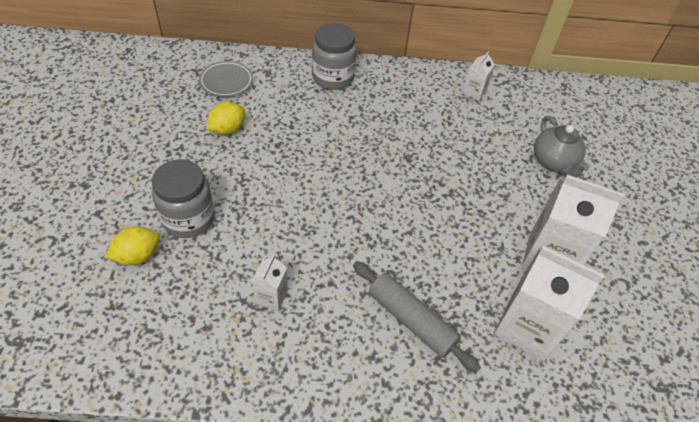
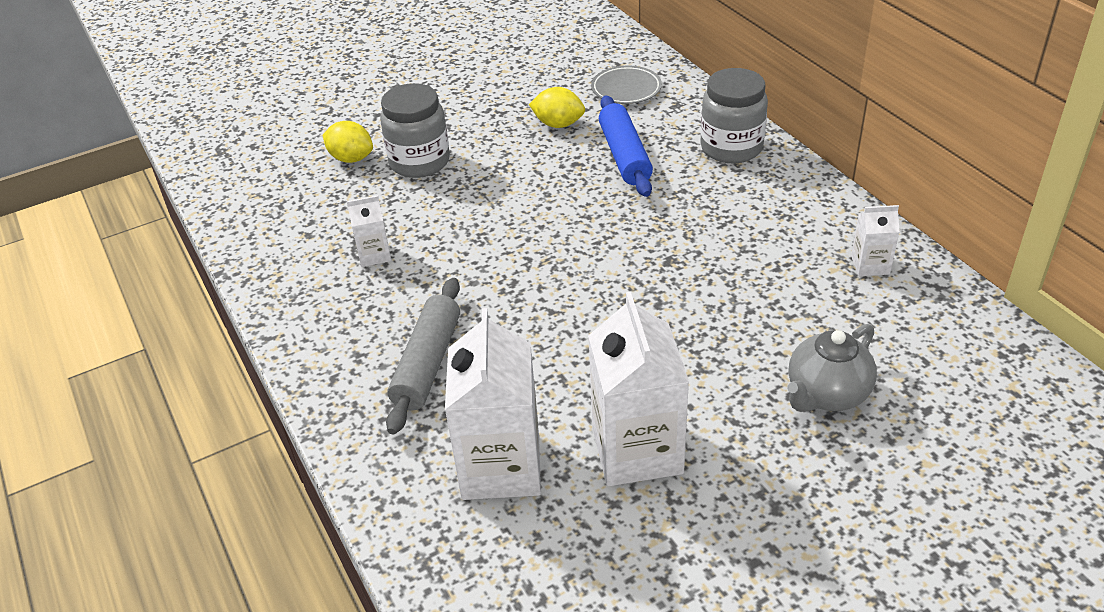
camera: 65 degrees right, 10 degrees down
none -> blue rolling pin [599,95,653,197]

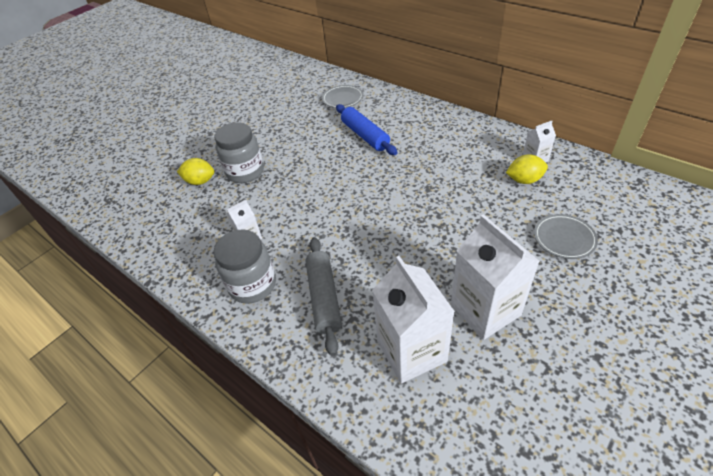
camera: 20 degrees left, 5 degrees up
yellow lemon [529,87,585,128] -> yellow lemon moved to [506,154,548,184]
grey jar [700,68,768,164] -> grey jar moved to [214,229,276,303]
grey teapot [787,324,877,412] -> grey plate [534,214,598,259]

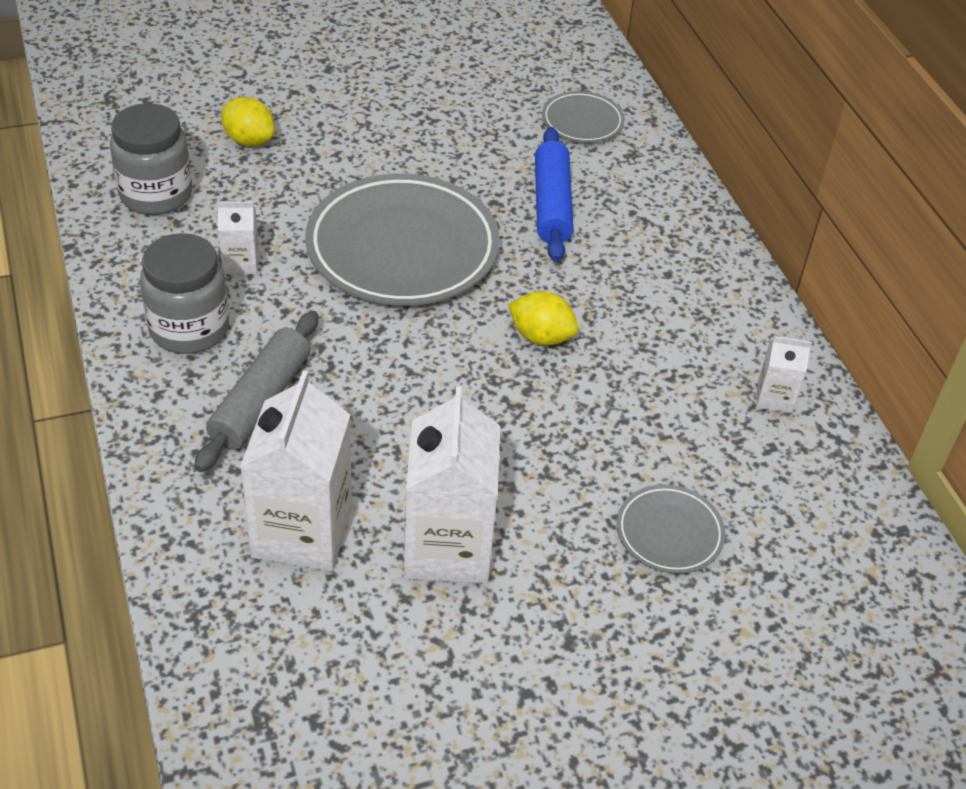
camera: 25 degrees right, 0 degrees up
grey jar [214,122,264,183] -> grey jar moved to [110,103,193,215]
yellow lemon [506,154,548,184] -> yellow lemon moved to [508,291,579,345]
none -> grey plate [305,173,500,306]

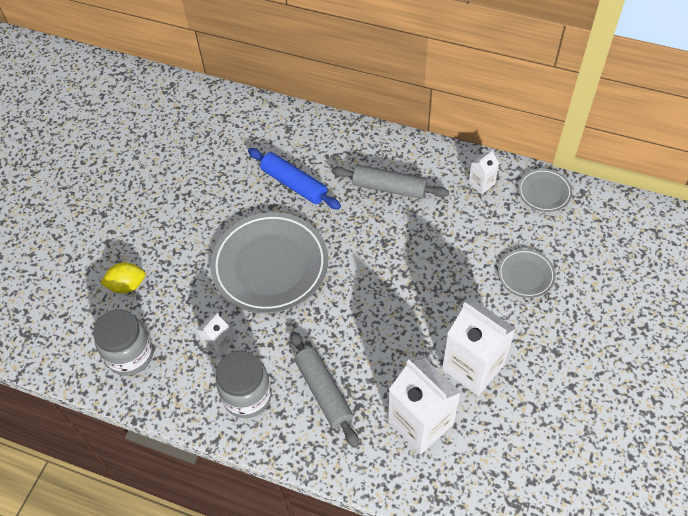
camera: 45 degrees left, 10 degrees up
yellow lemon [508,291,579,345] -> none
grey plate [542,91,624,143] -> grey plate moved to [518,169,572,212]
none -> grey rolling pin [331,165,449,199]

